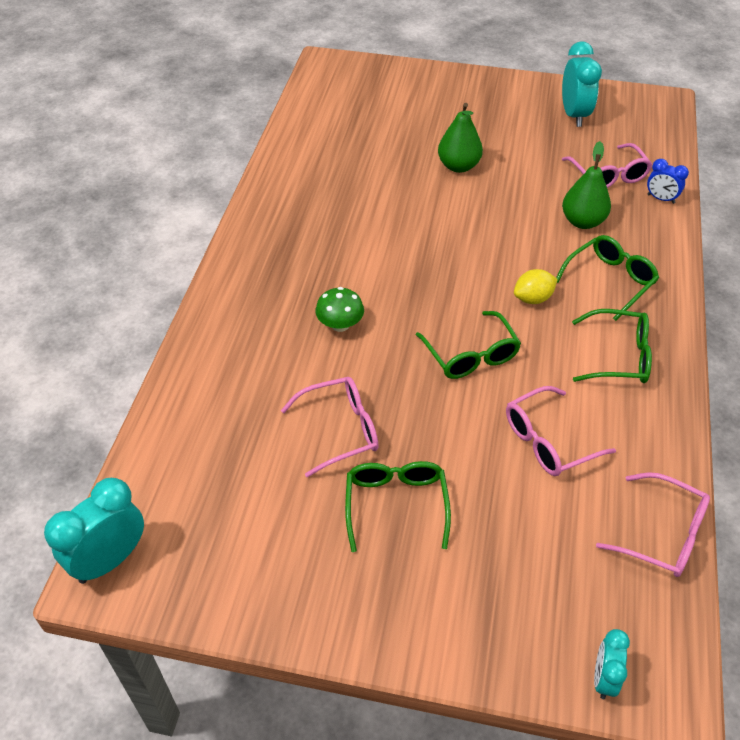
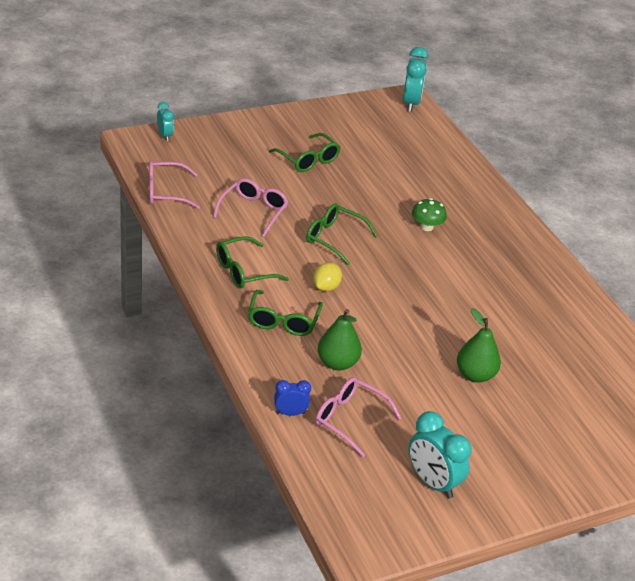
camera: 140 degrees right, 10 degrees down
pink glasses [281,377,379,477] -> none

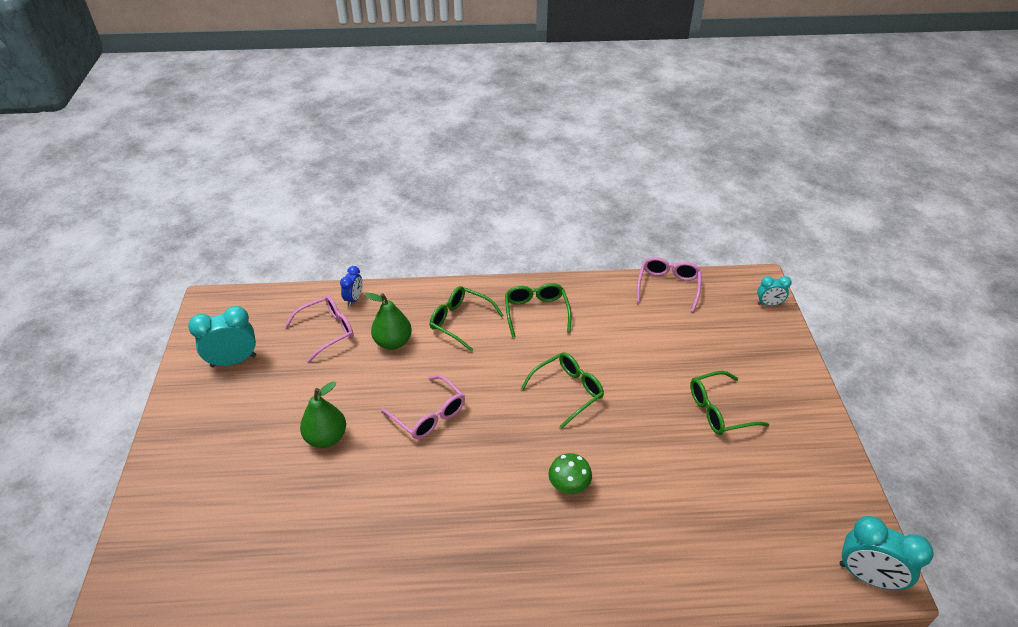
camera: 115 degrees right, 5 degrees up
pink glasses [213,178,288,237] -> pink glasses moved to [381,375,465,439]
yellow lemon [313,263,342,292] -> none

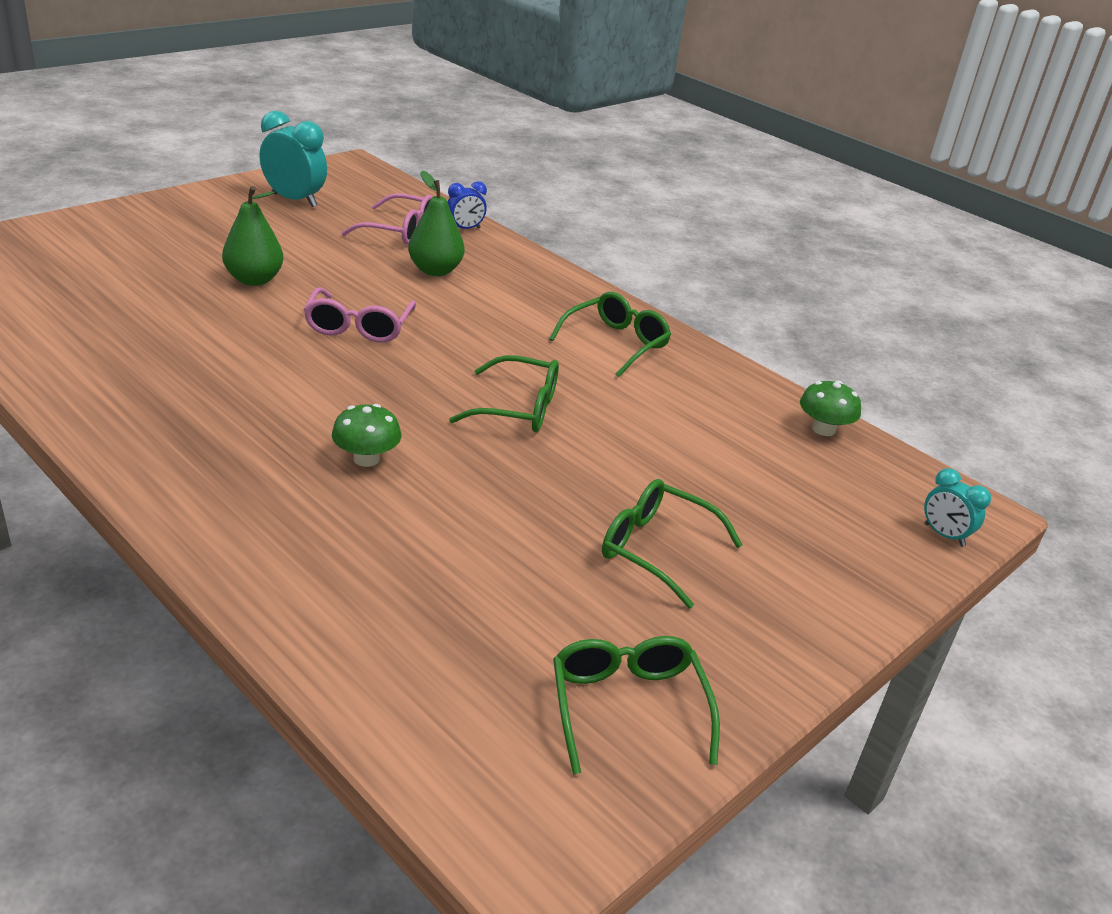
camera: 45 degrees right, 10 degrees down
green glasses [430,286,504,352] -> green glasses moved to [553,636,720,774]
pink glasses [637,257,701,312] -> green mushroom [800,381,861,436]
turquoise clock [840,516,934,590] -> none

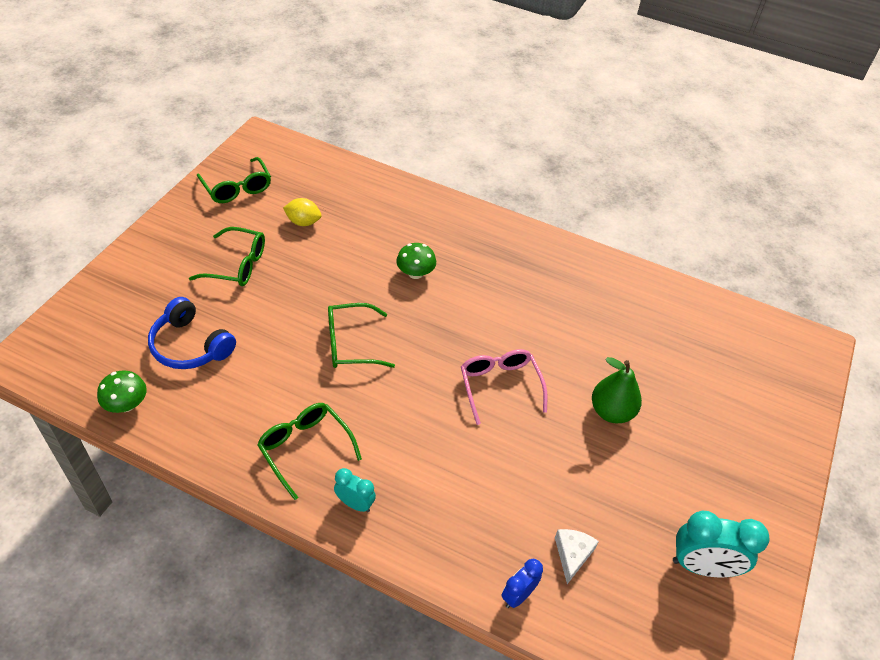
camera: 160 degrees right, 15 degrees up
pink glasses [341,193,432,245] -> white cheese [555,529,599,584]
green pear [408,171,465,276] -> none
green glasses [549,292,671,377] -> green glasses turned 120 degrees clockwise [257,403,362,500]
turquoise clock [924,468,991,547] -> turquoise clock moved to [334,468,376,512]
none -> blue headphones [148,297,236,369]
none -> yellow lemon [283,198,322,226]

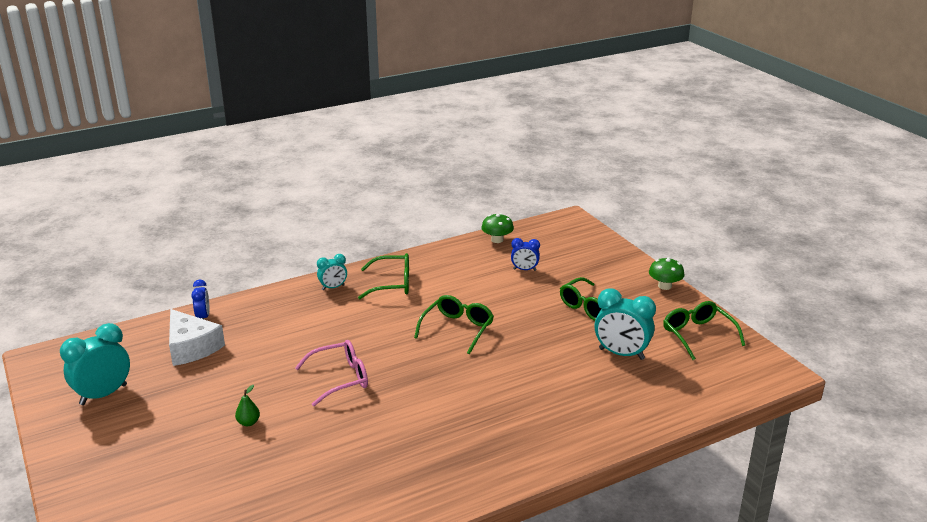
camera: 130 degrees right, 20 degrees down
blue headphones [148,297,236,369] -> blue clock [511,238,540,271]
green glasses [197,157,271,203] -> green glasses turned 60 degrees clockwise [663,301,745,360]
yellow lemon [283,198,322,226] -> turquoise clock [595,289,656,360]
green mushroom [396,243,436,279] -> green mushroom moved to [649,257,684,290]
pink glasses [461,349,547,425] -> pink glasses turned 45 degrees counterclockwise [295,340,368,406]
white cheese [555,529,599,584] -> white cheese [169,309,225,366], size x1.75
green pear [592,357,642,423] -> green pear [235,385,260,426], size x0.51

